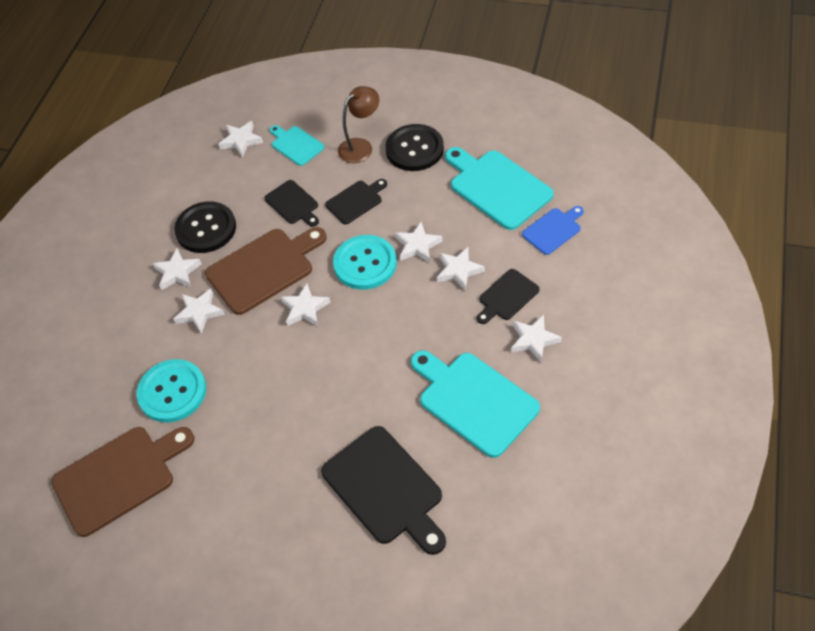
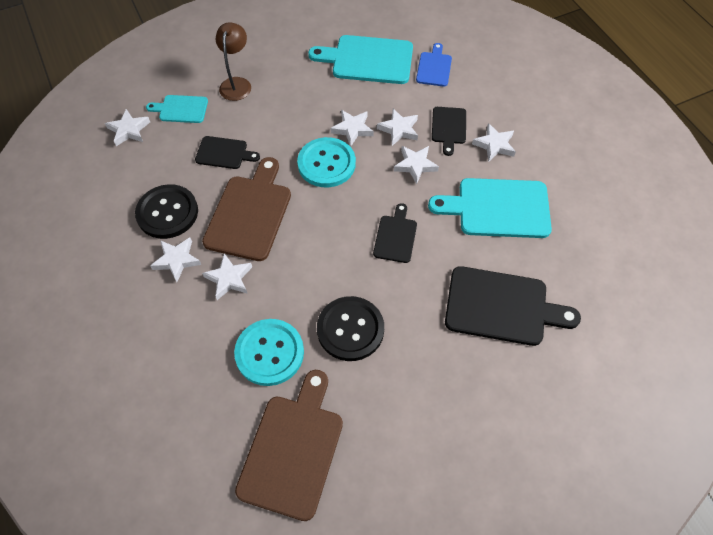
camera: 45 degrees left, 5 degrees up
white star [281,283,331,326] -> white star moved to [394,146,439,184]
black cutting board [325,179,387,224] -> black cutting board moved to [373,203,417,263]
black button [385,124,444,171] -> black button moved to [317,296,384,361]

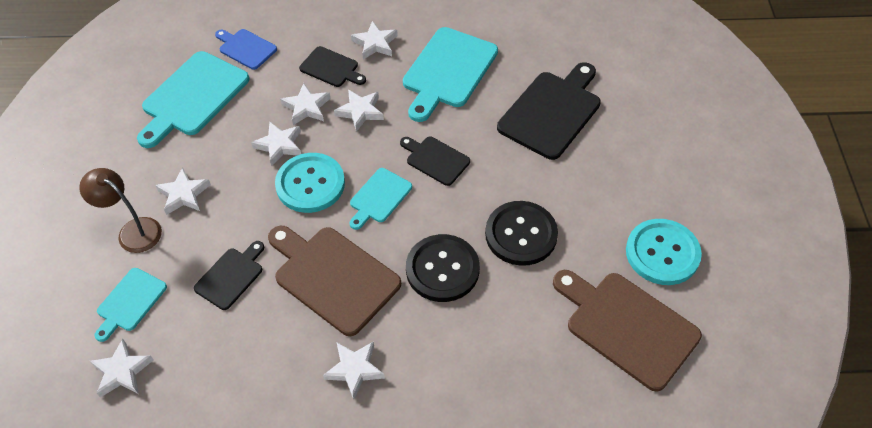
camera: 65 degrees left, 5 degrees down
black button [135,184,198,239] -> black button moved to [406,234,480,302]
white star [202,253,252,300] -> white star moved to [155,167,211,215]
turquoise button [234,319,304,386] -> turquoise button moved to [626,219,702,285]
none -> turquoise cutting board [350,168,412,230]

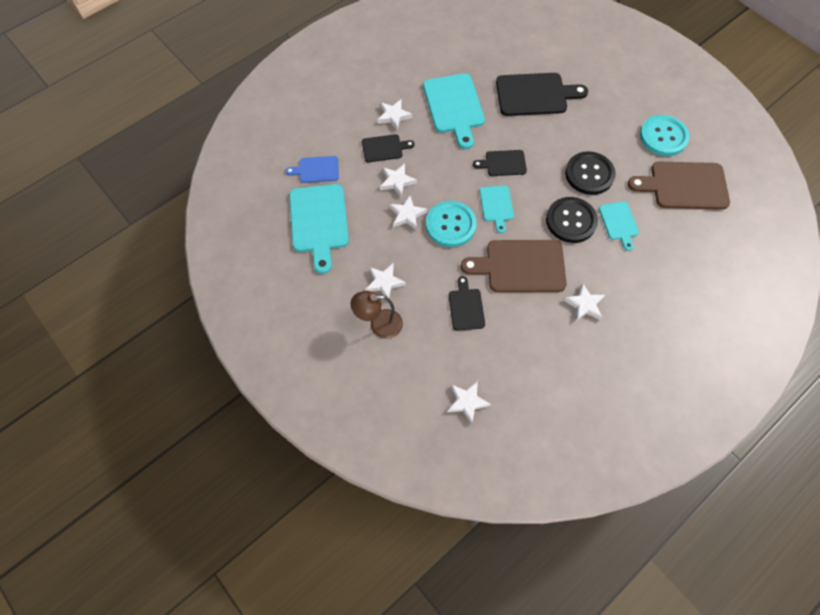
camera: 40 degrees left, 10 degrees up
turquoise cutting board [94,268,167,342] -> turquoise cutting board moved to [599,201,639,251]
white star [334,89,384,132] -> none
black cutting board [497,62,601,160] -> black cutting board turned 90 degrees clockwise [496,73,588,116]

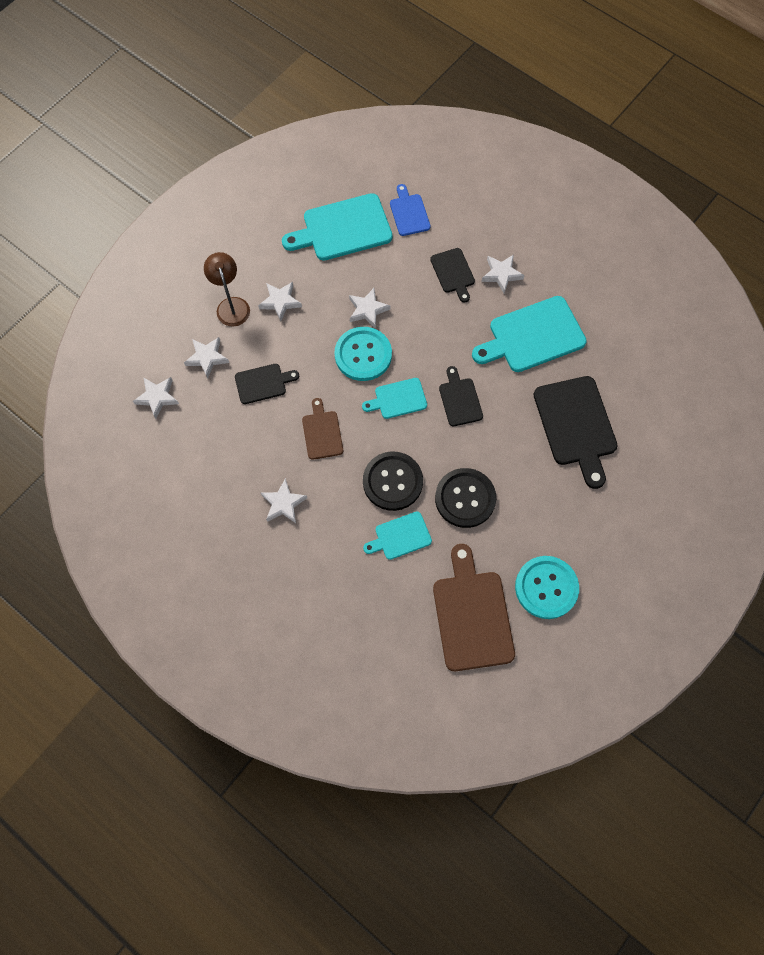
camera: 80 degrees right, 5 degrees up
white star [380,164,417,197] -> white star moved to [184,337,229,378]
brown cutting board [461,240,567,292] -> brown cutting board [302,398,343,460], size x0.55

